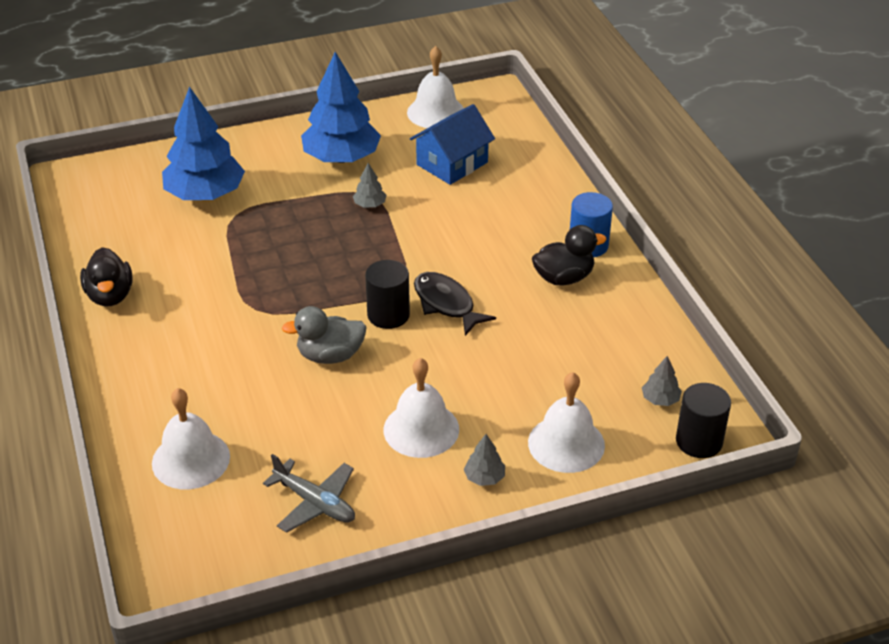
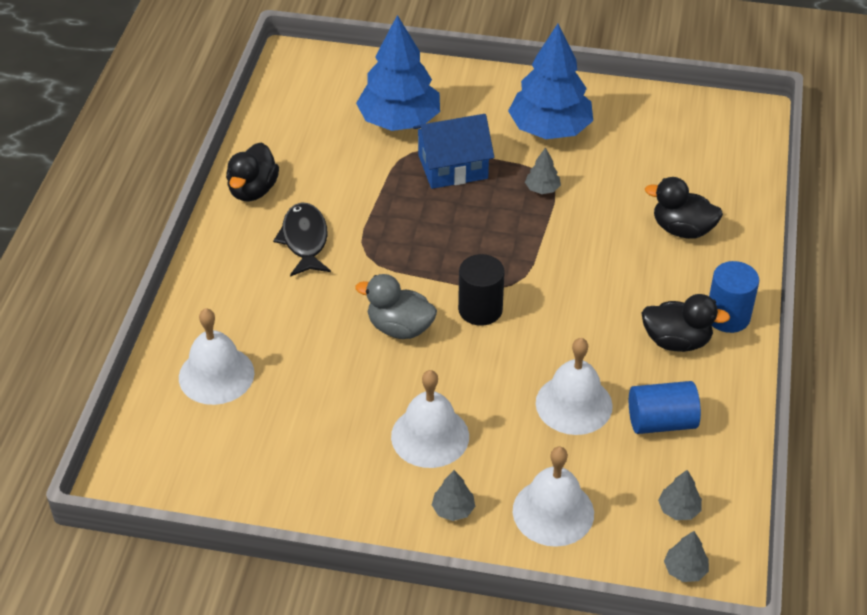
camera: 30 degrees right, 5 degrees up
grey plane [263,454,355,533] -> none
white bell [407,46,464,128] -> white bell moved to [536,338,613,435]
blue house [410,104,495,185] -> blue house moved to [413,114,494,189]
black fish [414,272,496,336] -> black fish moved to [273,202,331,277]
black cylinder [676,383,731,458] -> grey tree [664,531,709,582]
none -> blue cylinder [629,381,701,434]
none -> black duck [645,177,723,239]

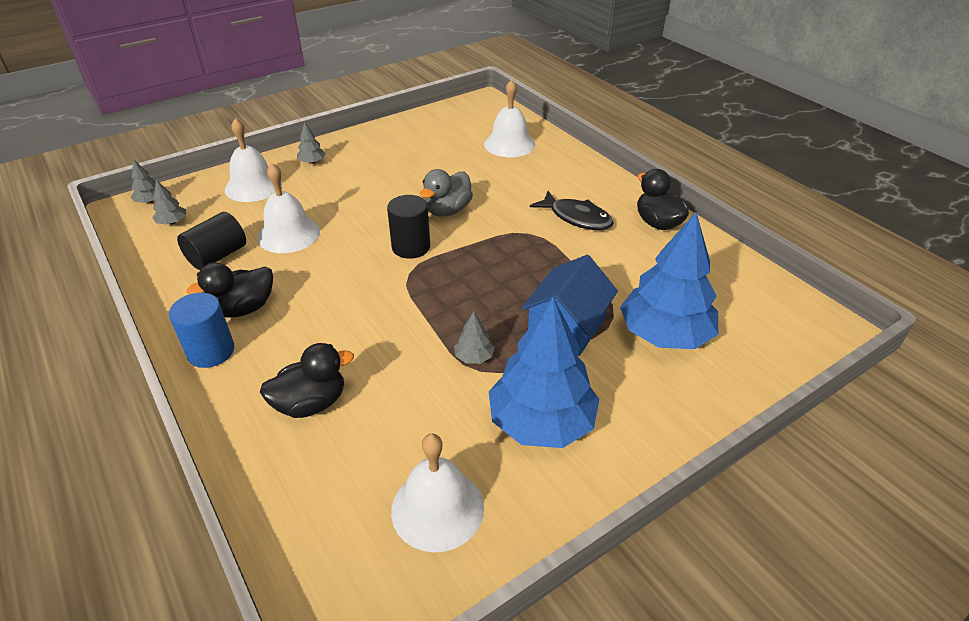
camera: 135 degrees right, 5 degrees down
grey duck [355,274,437,339] -> grey duck turned 150 degrees clockwise [420,169,473,217]
white bell [391,370,469,468] -> white bell moved to [391,434,484,552]
blue cylinder [629,381,701,434] -> black cylinder [177,212,246,270]

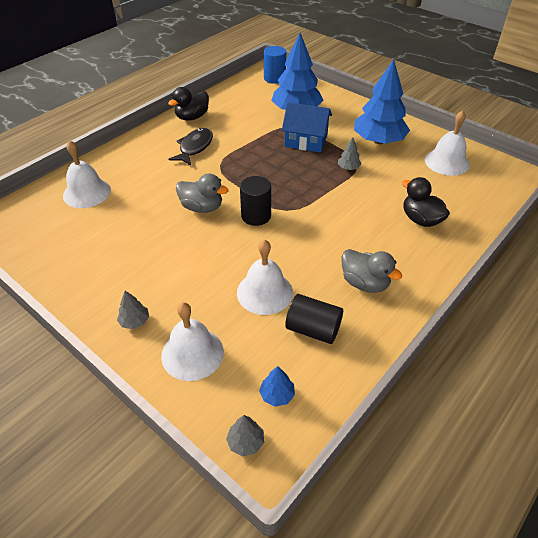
camera: 105 degrees left, 5 degrees up
grey tree [152,180,186,225] -> blue tree [259,366,295,407]
blue cylinder [169,293,234,368] -> blue cylinder moved to [264,46,286,84]
black duck [187,262,273,318] -> grey duck [341,249,402,293]

